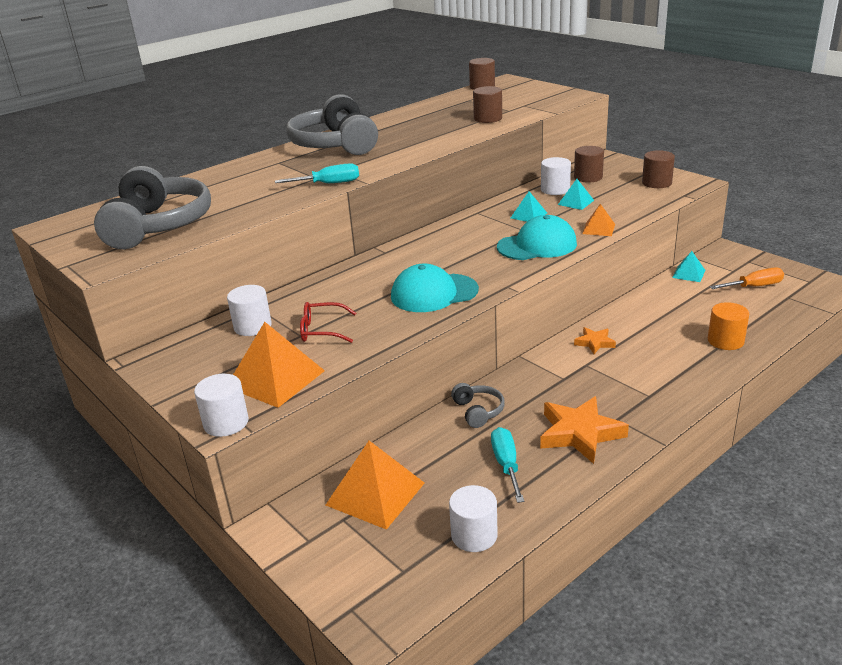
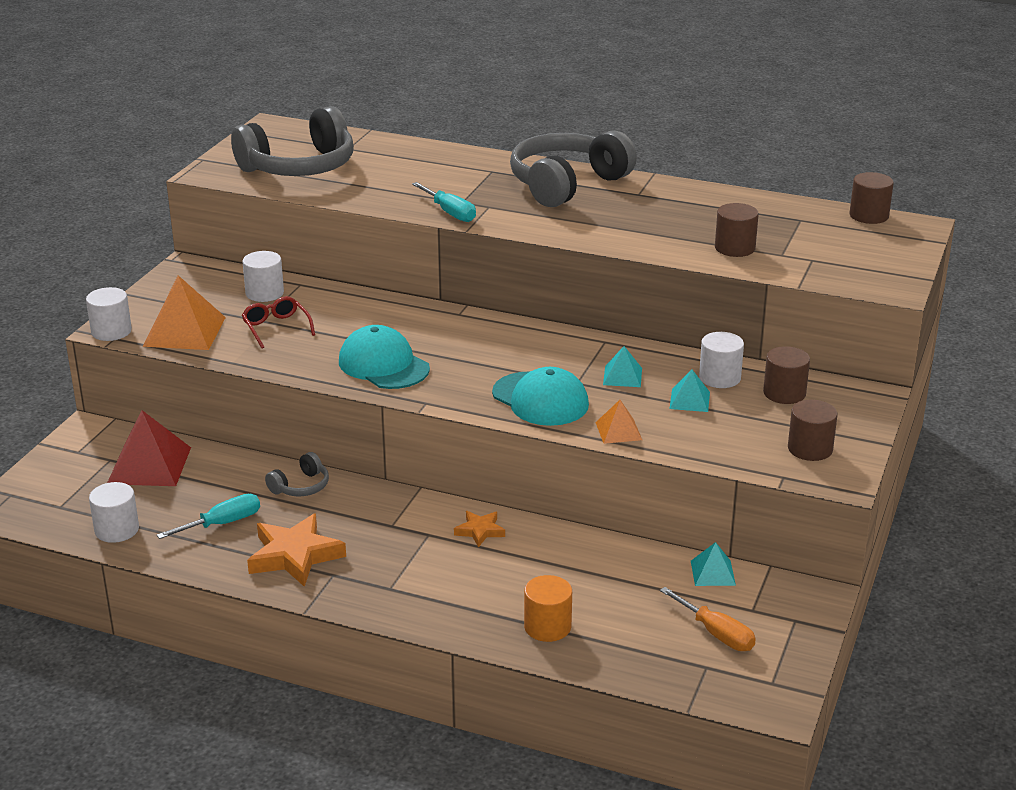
camera: 60 degrees right, 0 degrees up
orange pyramid [326,441,425,530] -> red pyramid [107,410,191,486]

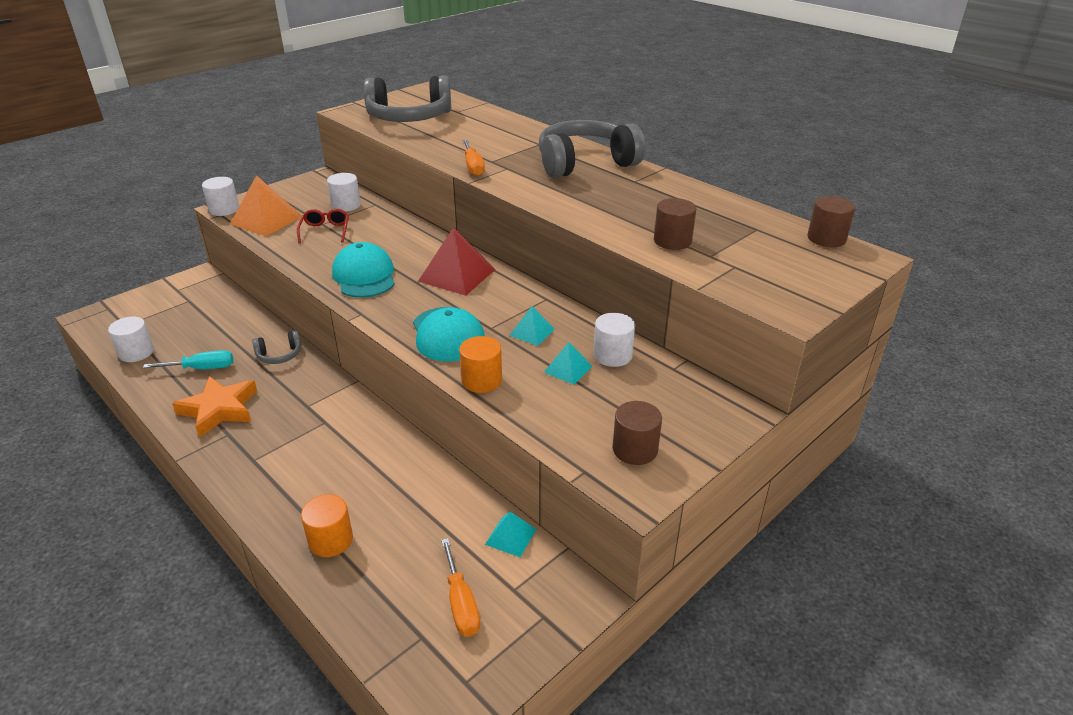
camera: 25 degrees right, 5 degrees up
red pyramid [107,410,191,486] -> red pyramid moved to [418,227,496,296]
turquoise screwdriver [412,182,476,222] -> orange screwdriver [462,140,485,176]
orange star [454,511,505,548] -> none
orange pyramid [595,400,642,444] -> orange cylinder [459,336,502,393]
brown cylinder [763,346,810,404] -> none

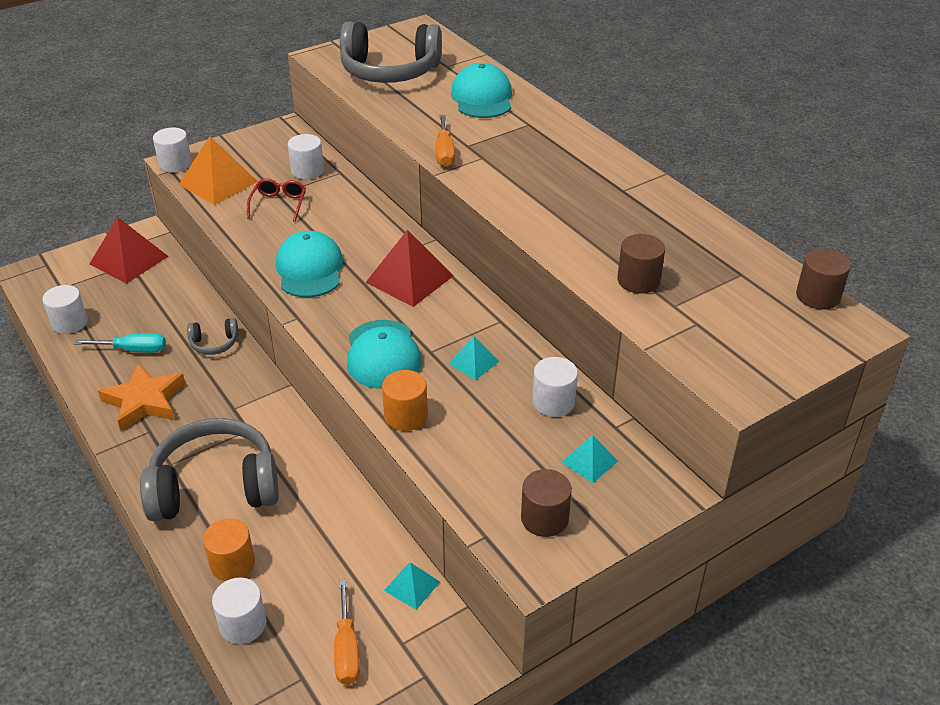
camera: 10 degrees right, 5 degrees up
grey headphones [539,120,645,178] -> grey headphones moved to [140,418,279,521]
turquoise pyramid [544,342,592,385] -> turquoise pyramid moved to [562,435,618,483]
none -> red pyramid [90,217,168,284]
none -> white cylinder [212,578,266,644]
none -> turquoise cap [451,63,512,118]

